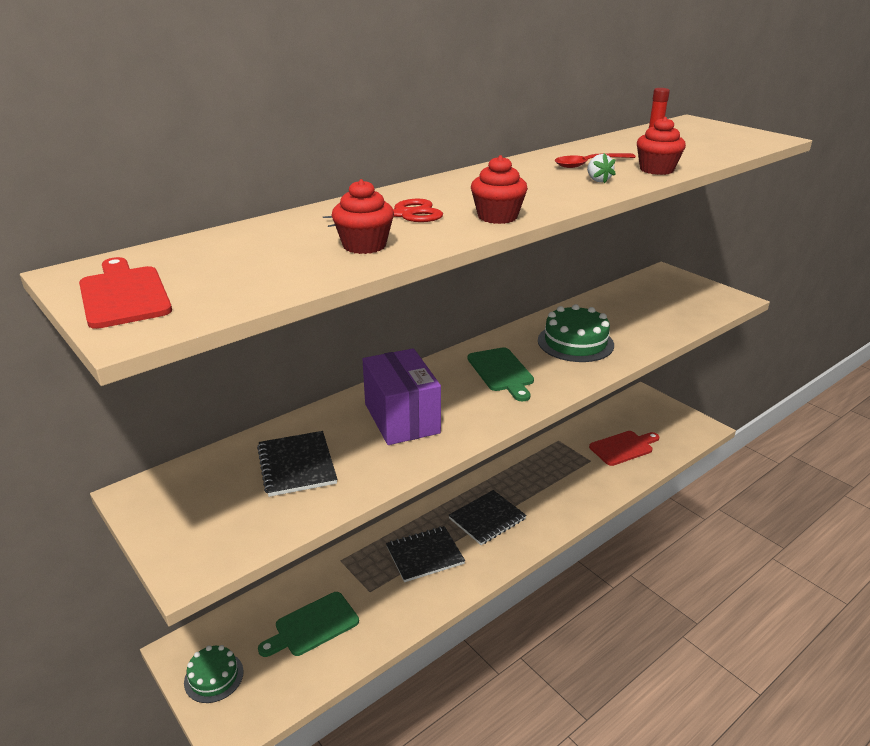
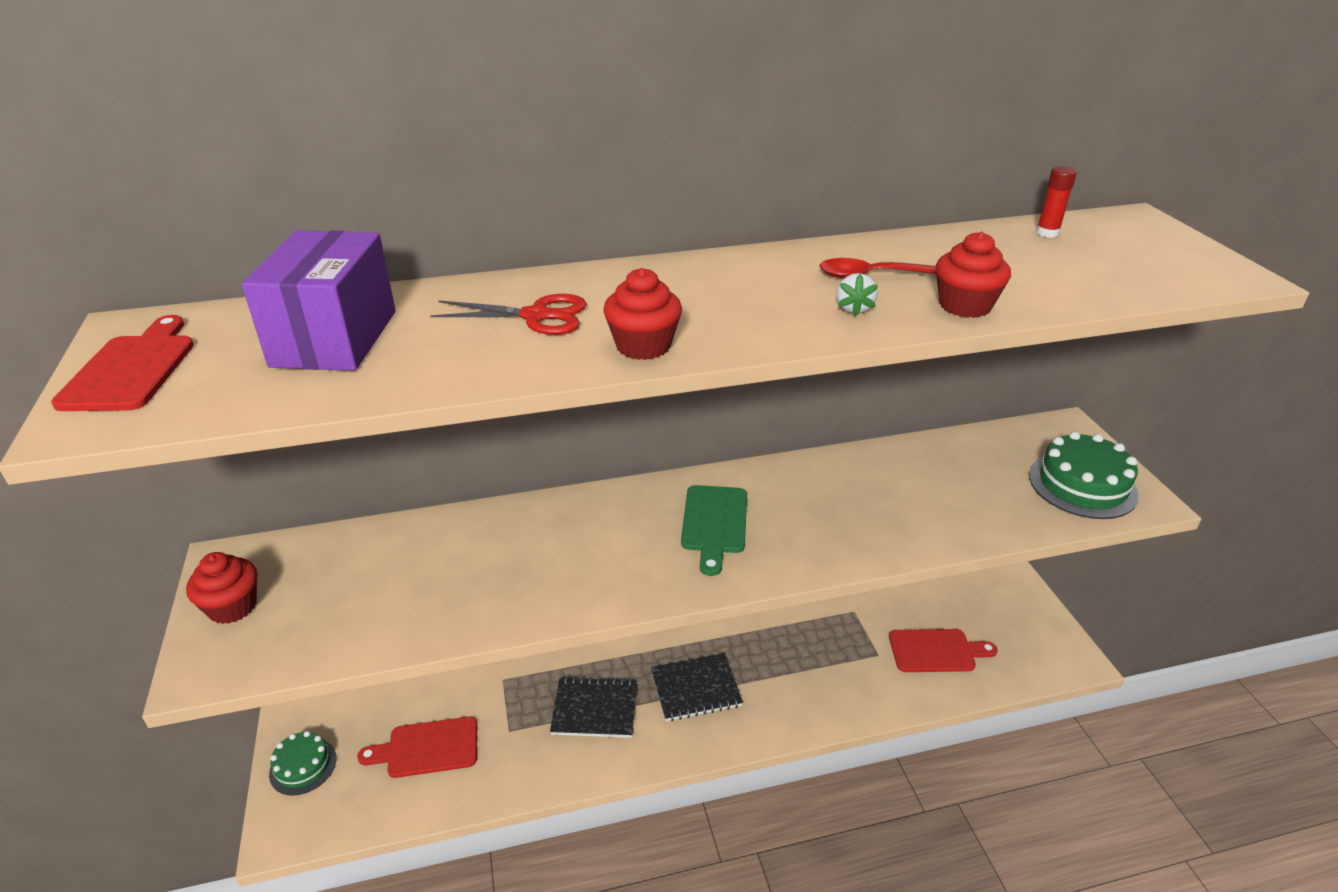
camera: 25 degrees right, 5 degrees up
black notebook [257,431,337,497] -> none
green cutting board [258,592,359,657] -> red cutting board [357,717,477,778]
red cupcake [331,179,394,254] -> red cupcake moved to [186,552,257,624]
purple box [363,348,441,445] -> purple box moved to [242,230,396,371]
green cake [538,304,614,362] -> green cake moved to [1029,431,1139,519]

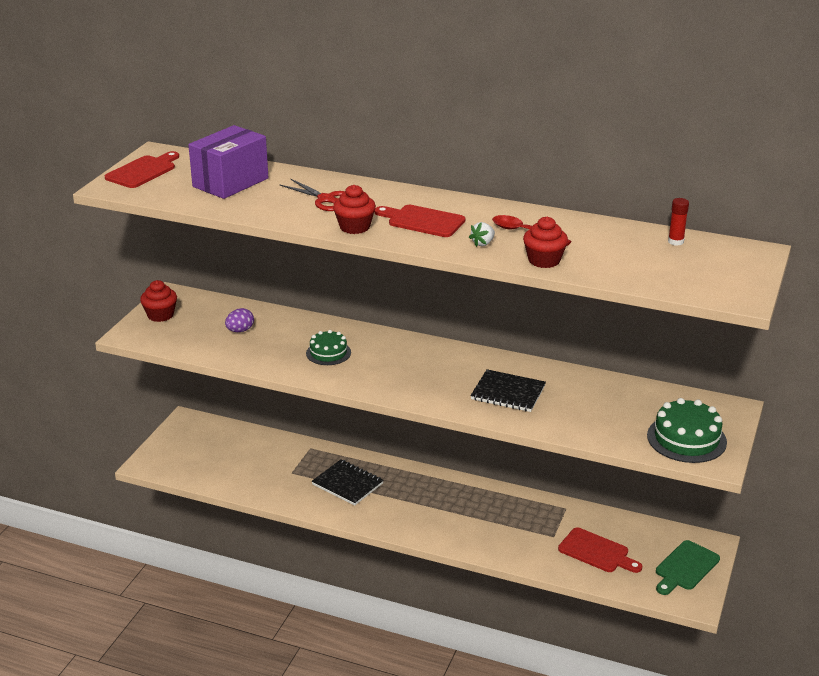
camera: 35 degrees right, 5 degrees down
green cake [269,731,337,796] -> green cake moved to [306,330,351,365]
red cutting board [357,717,477,778] -> red cutting board moved to [375,205,465,237]
black notebook [651,653,743,721] -> black notebook moved to [470,369,546,412]
green cutting board [681,485,747,576] -> green cutting board moved to [656,540,720,595]
none -> purple egg [225,308,254,332]

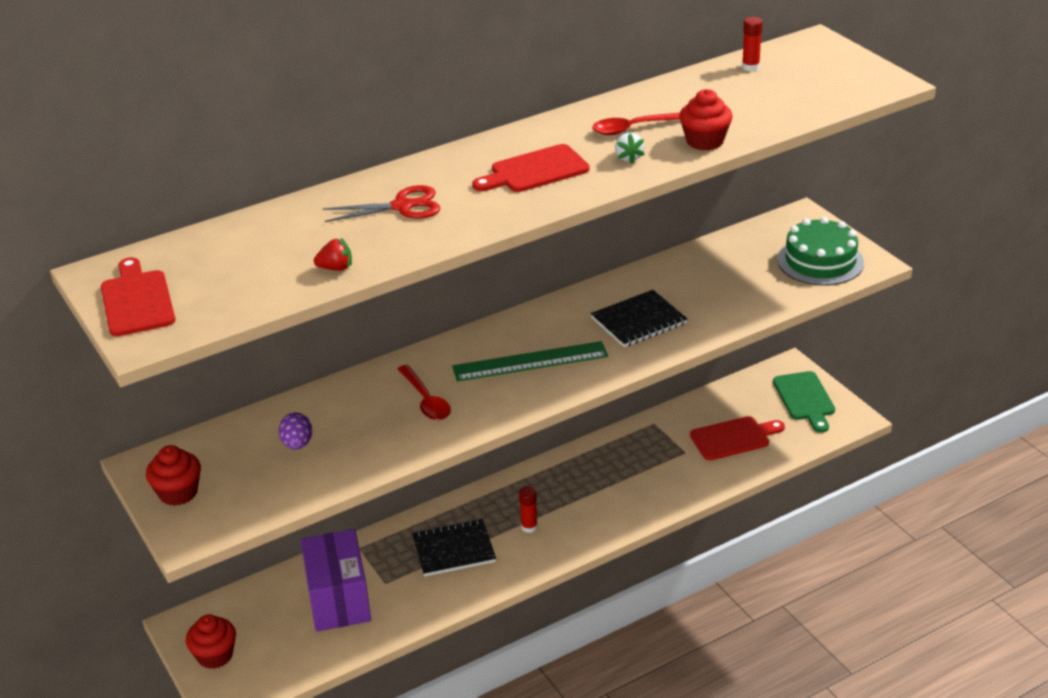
camera: 50 degrees left, 5 degrees up
purple box [188,125,269,199] -> purple box moved to [301,529,371,631]
green cake [306,330,351,365] -> red spoon [398,365,451,420]
red cupcake [333,185,376,234] -> red cupcake moved to [186,614,236,669]
none -> red strawberry [314,238,352,271]
none -> green ruler [452,341,608,382]
none -> red glue stick [519,486,538,533]

